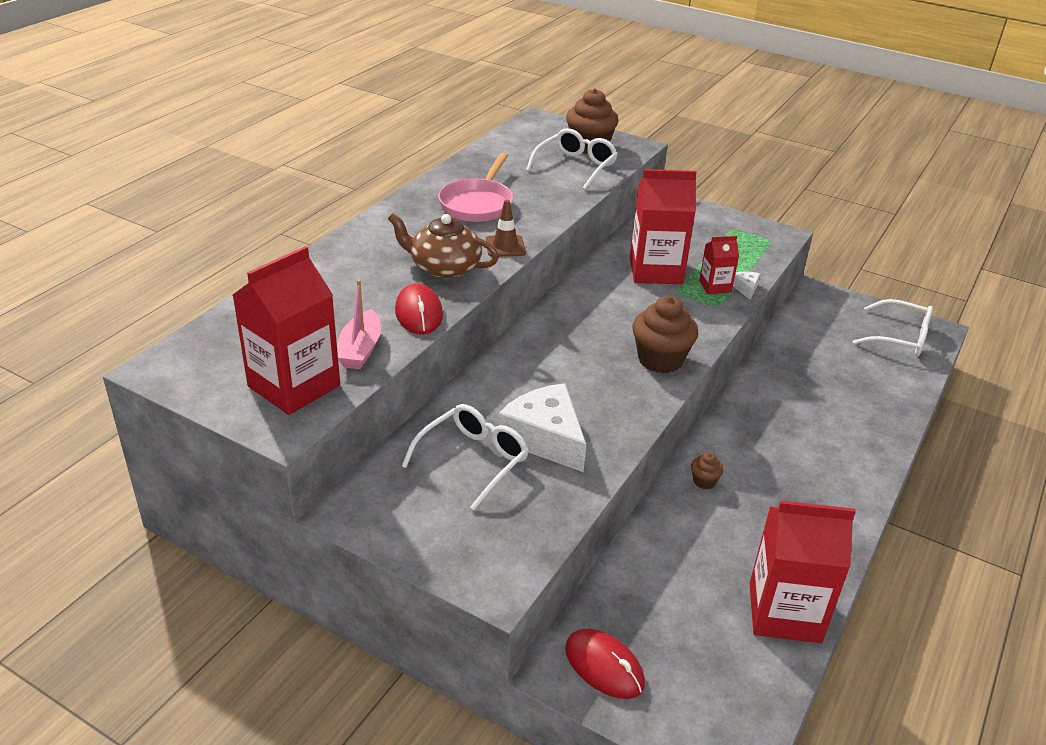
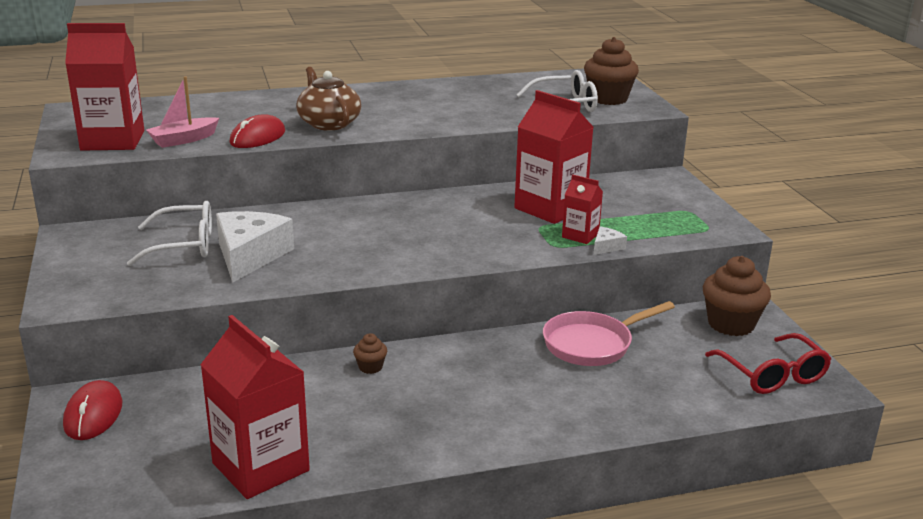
camera: 45 degrees right, 10 degrees down
pink pan [438,153,513,222] -> pink pan moved to [543,301,675,366]
brown traffic cone [485,200,526,257] -> none
brown cupcake [633,296,698,373] -> brown cupcake moved to [703,256,771,336]
white glasses [853,299,933,356] -> red glasses [705,333,831,394]

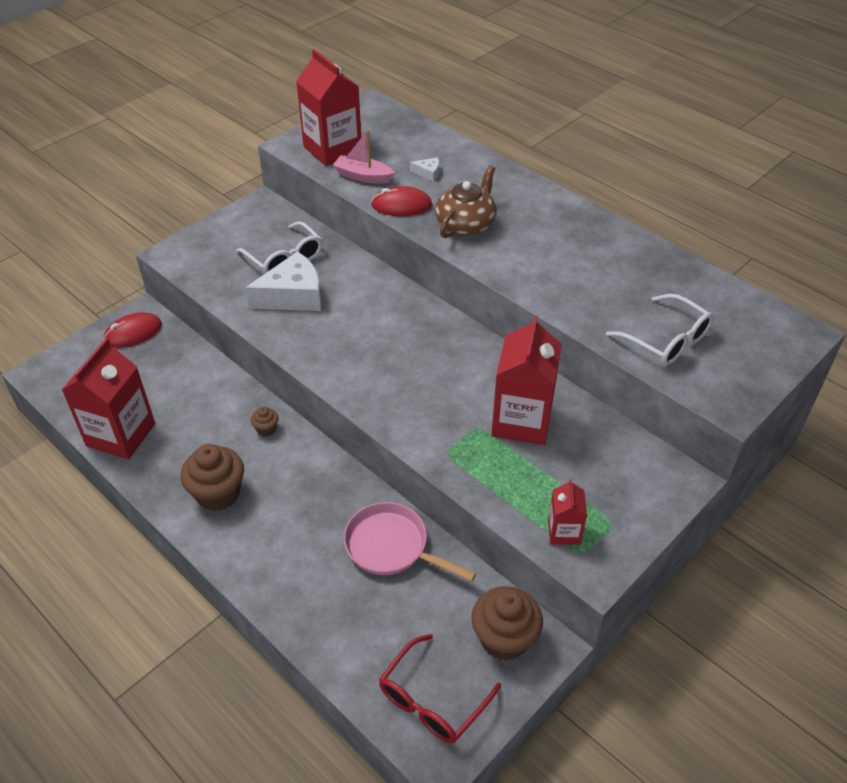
camera: 60 degrees right, 20 degrees up
red carton [562,174,603,244] -> red carton moved to [548,479,587,545]
brown cupcake [584,37,639,105] -> brown cupcake moved to [181,444,244,511]
white cheese [594,227,627,255] -> white cheese moved to [410,157,439,182]

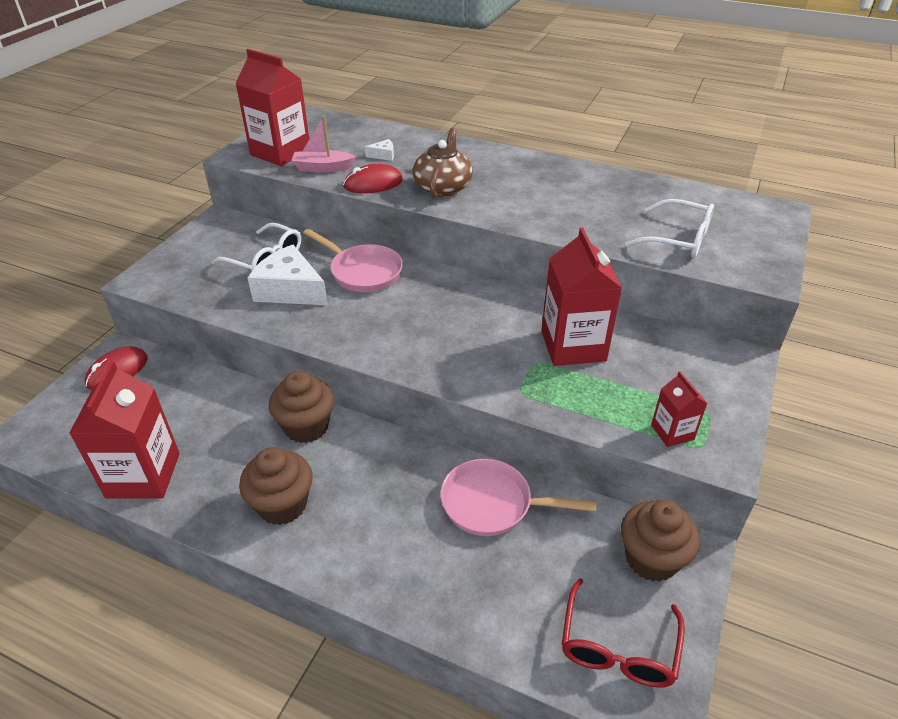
camera: 20 degrees left, 5 degrees down
white cheese [245,251,321,311] -> white cheese turned 105 degrees counterclockwise [248,245,328,305]
brown cupcake [251,407,279,437] -> brown cupcake [269,371,334,443], size x2.11
none -> pink pan [303,229,403,292]

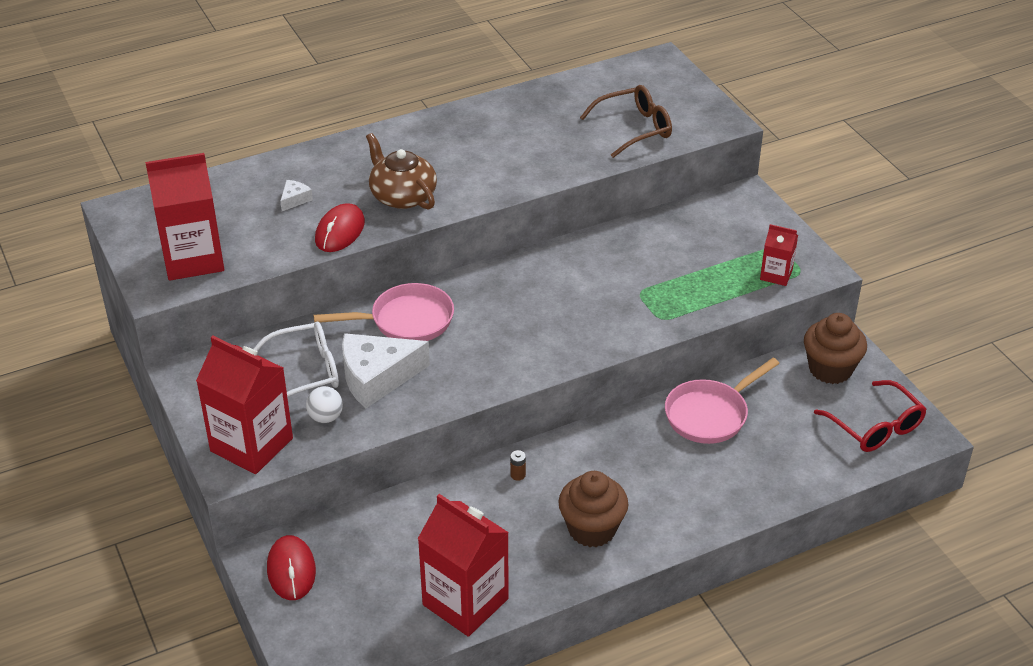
camera: 50 degrees left, 0 degrees up
brown cupcake [269,371,334,443] -> brown battery [510,450,526,481]
pink boat [291,115,356,172] -> none
red carton [541,227,622,366] -> red carton moved to [196,336,293,474]
white glasses [625,199,714,258] -> brown glasses [580,85,672,158]
none -> white ball [306,386,343,423]

